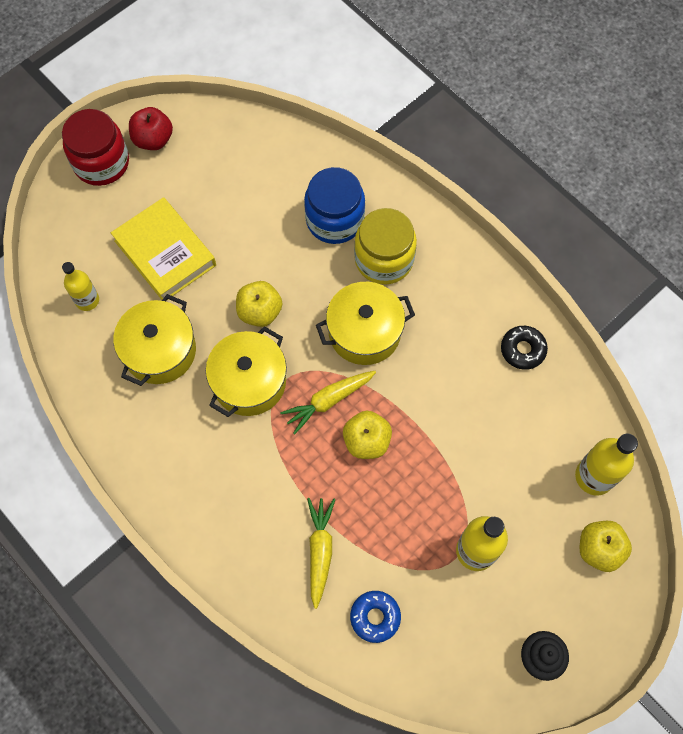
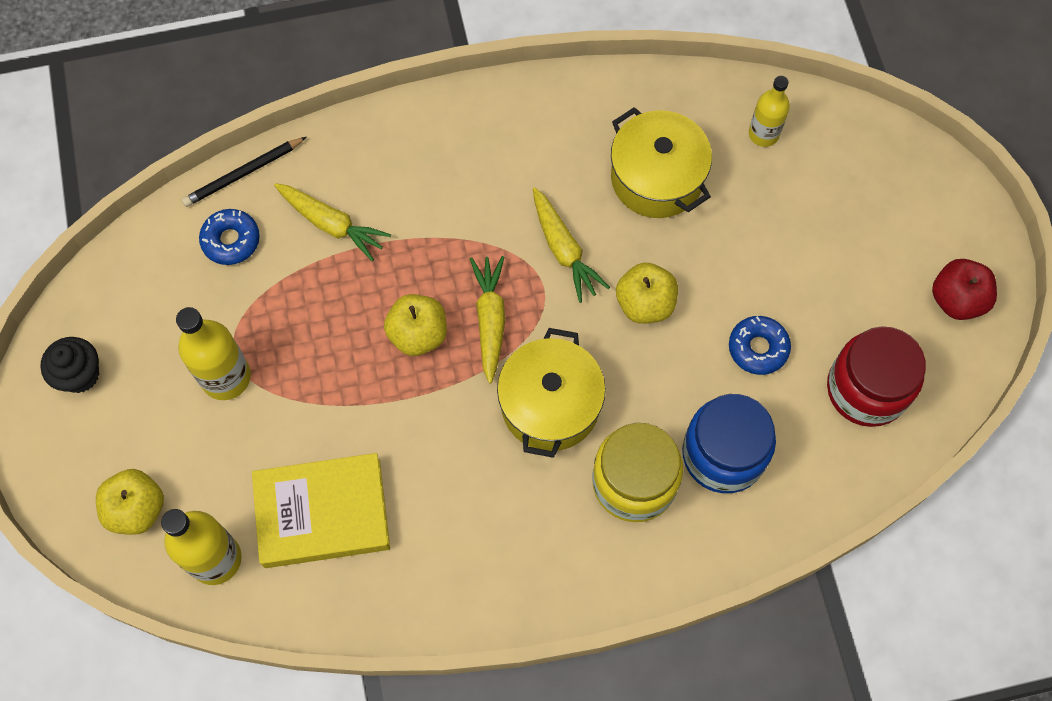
camera: 120 degrees right, 0 degrees up
red jar [62,109,129,186] -> red jar moved to [827,326,926,427]
yellow book [111,197,216,300] -> yellow book moved to [252,453,390,568]
yellow pot [206,326,287,417] -> yellow carrot [533,187,610,303]
black donut [501,326,548,370] -> none
none -> black pencil [182,137,306,207]
none -> blue donut [729,316,791,375]

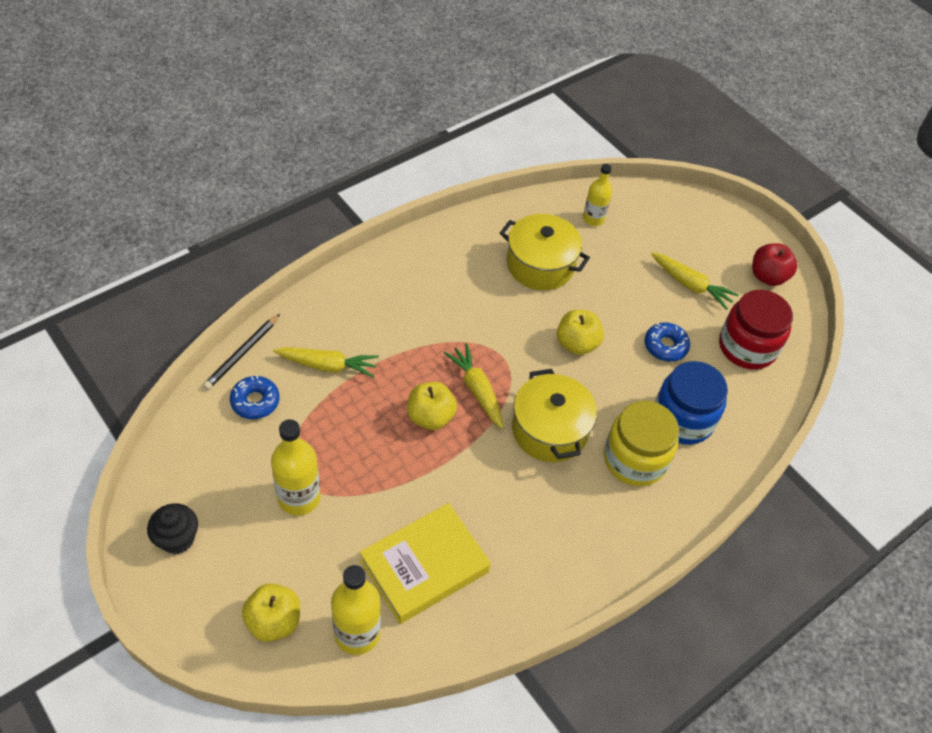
camera: 30 degrees left, 15 degrees down
yellow carrot [533,187,610,303] -> yellow carrot moved to [651,252,739,310]

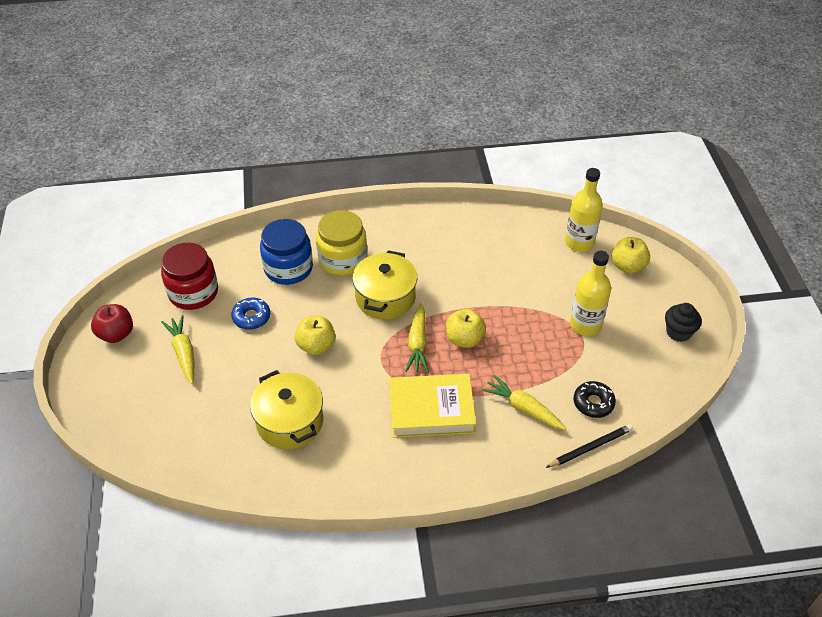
camera: 145 degrees left, 5 degrees down
blue donut [230,375,280,419] -> black donut [573,381,616,418]
yellow book [360,503,491,624] -> yellow book moved to [389,374,476,438]
yellow bottle [583,164,612,226] -> none

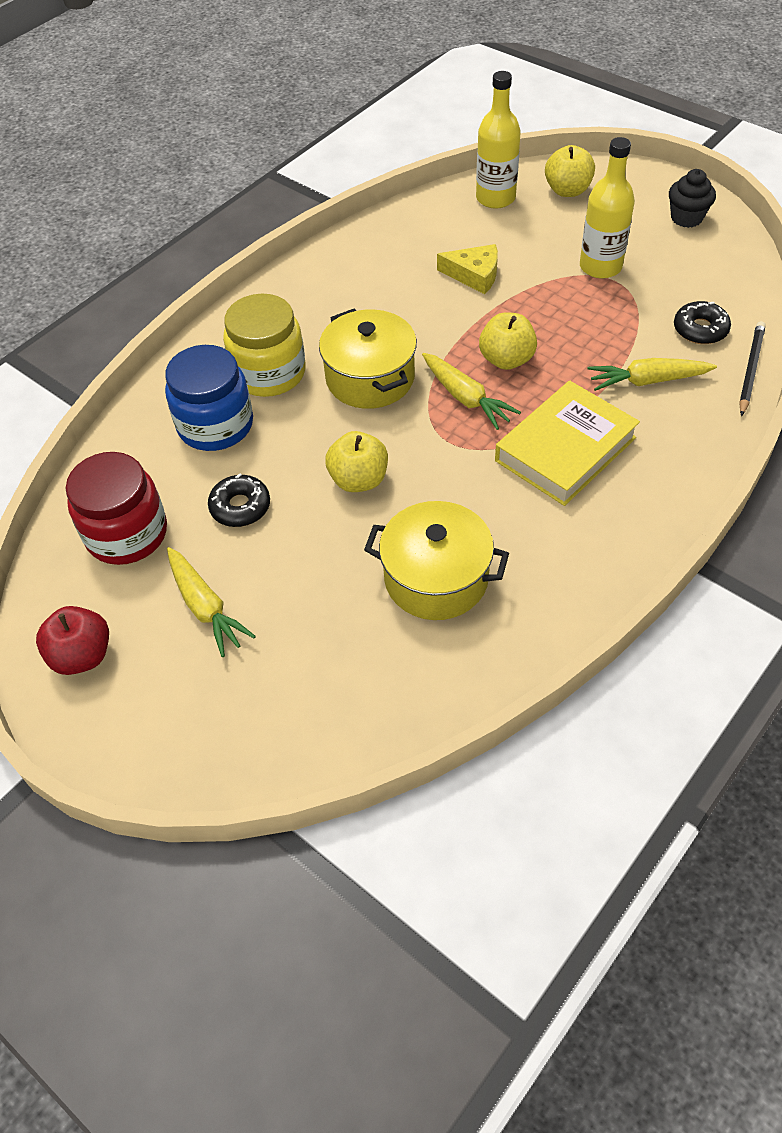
camera: 40 degrees left, 5 degrees up
yellow carrot [161,315,194,384] -> yellow carrot turned 150 degrees counterclockwise [167,547,256,657]
blue donut [231,297,270,330] -> black donut [208,473,270,527]
none -> yellow cheese [437,244,498,294]

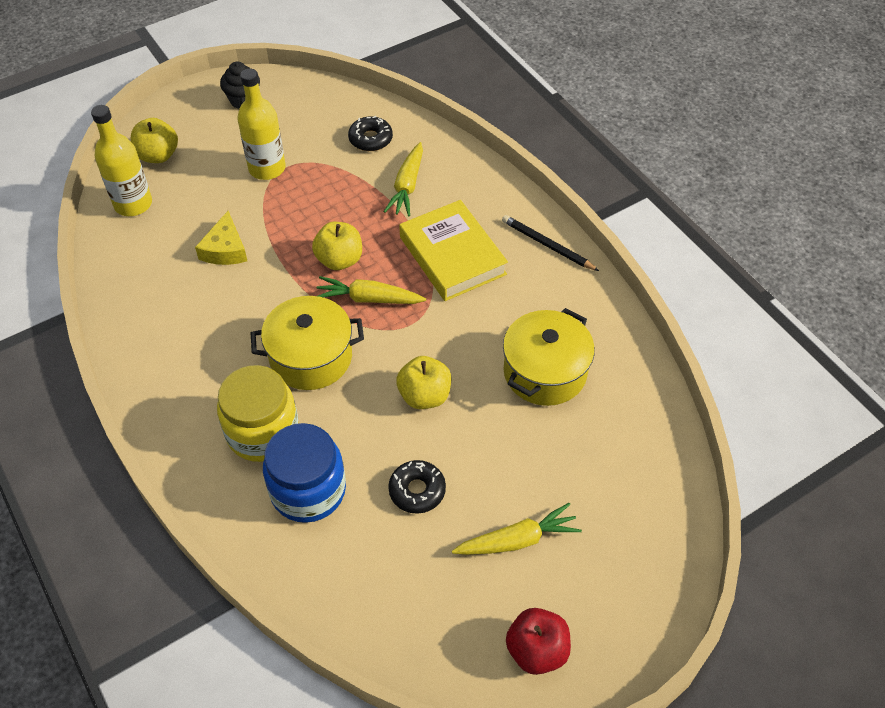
camera: 75 degrees left, 0 degrees up
red jar [66,452,167,565] -> none
yellow carrot [422,353,521,430] -> yellow carrot turned 150 degrees counterclockwise [317,276,426,304]
yellow cheese [437,244,498,294] -> yellow cheese turned 150 degrees clockwise [195,211,247,265]
black pencil [739,321,766,416] -> black pencil moved to [502,215,599,271]

